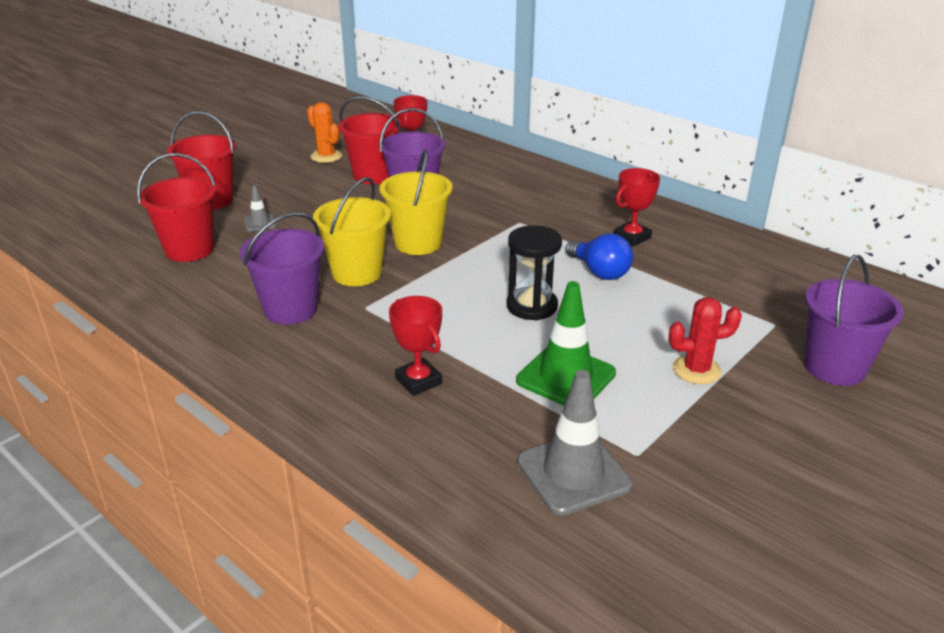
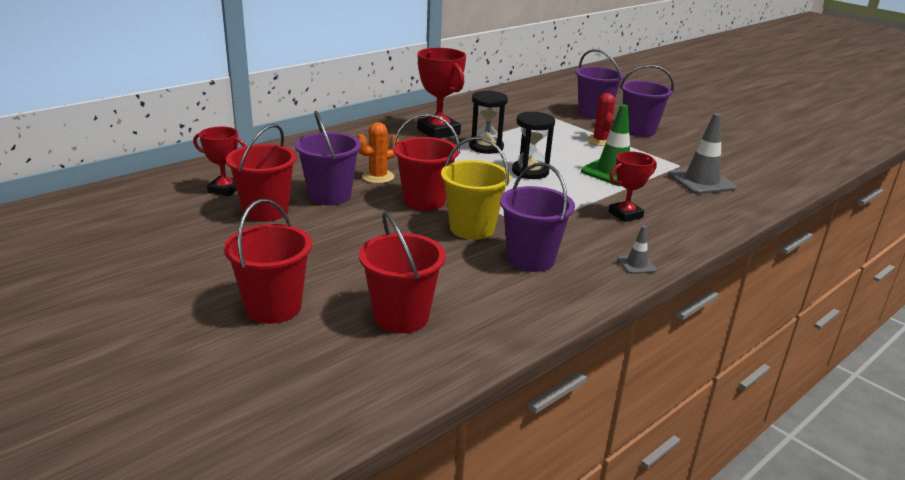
camera: 85 degrees left, 5 degrees down
grey traffic cone [244,185,276,232] -> grey traffic cone moved to [617,226,657,274]
orange cactus [307,102,342,163] -> orange cactus moved to [357,122,399,184]
yellow bucket [380,149,453,255] -> red bucket [393,114,460,211]
blue light bulb [566,233,633,280] -> black hourglass [469,90,508,154]
red trophy [614,168,660,246] -> red trophy [417,48,466,138], size x1.60
none -> purple bucket [620,65,674,137]

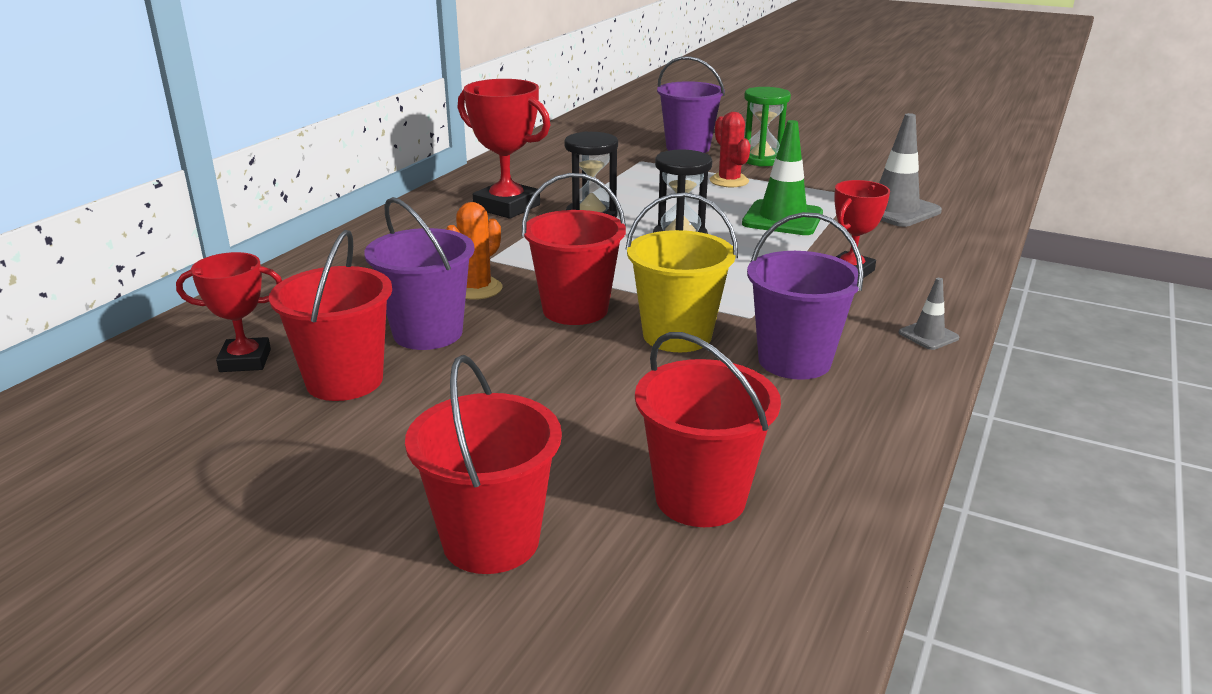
camera: 20 degrees left, 0 degrees up
purple bucket [620,65,674,137] -> green hourglass [744,87,791,167]

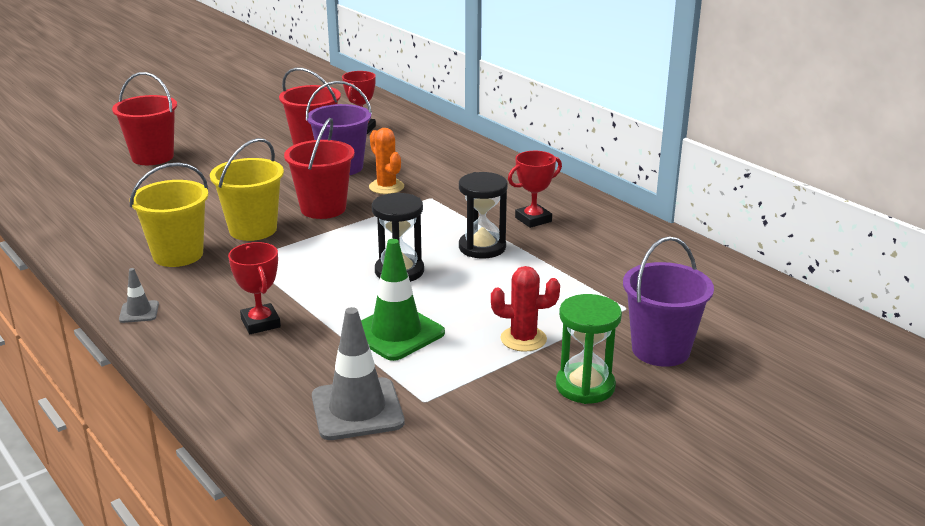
camera: 115 degrees right, 0 degrees up
red trophy [458,79,551,219] -> red trophy [508,151,562,228], size x0.63
red bucket [635,332,781,527] -> none
purple bucket [747,212,864,380] -> yellow bucket [130,162,208,267]

